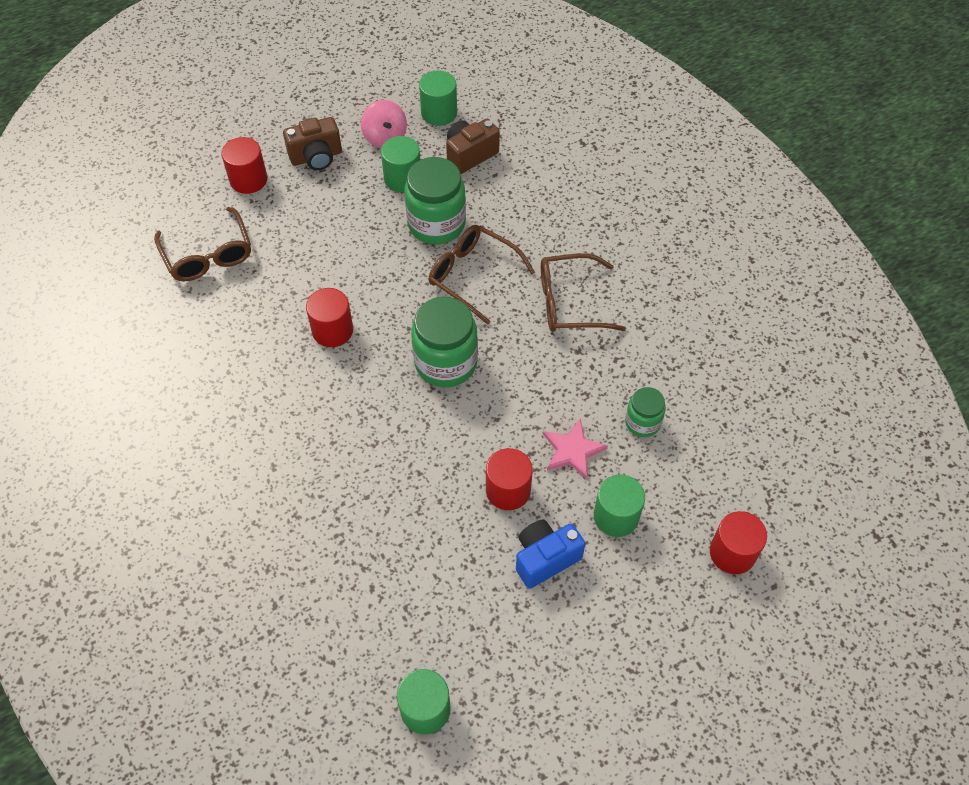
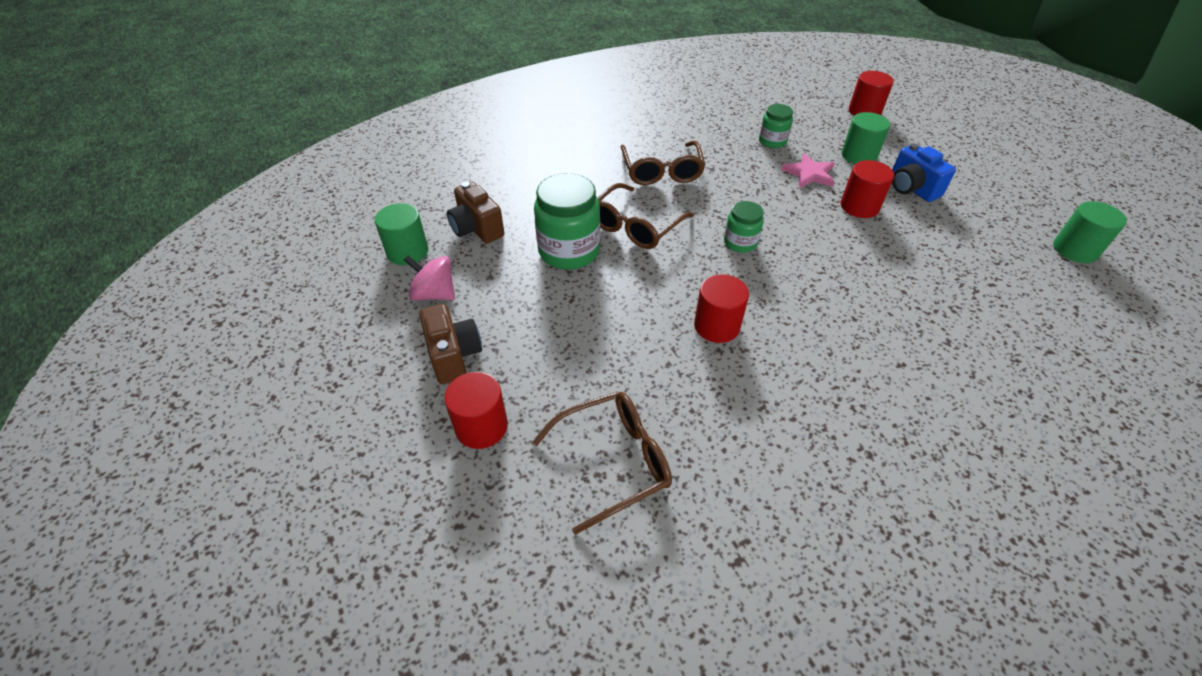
camera: 90 degrees left, 10 degrees down
pink spinning top [361,100,407,148] -> pink spinning top turned 135 degrees counterclockwise [404,256,455,300]
green cylinder [381,136,420,193] -> none
green jar [411,297,478,387] -> green jar [724,201,764,253], size x0.56

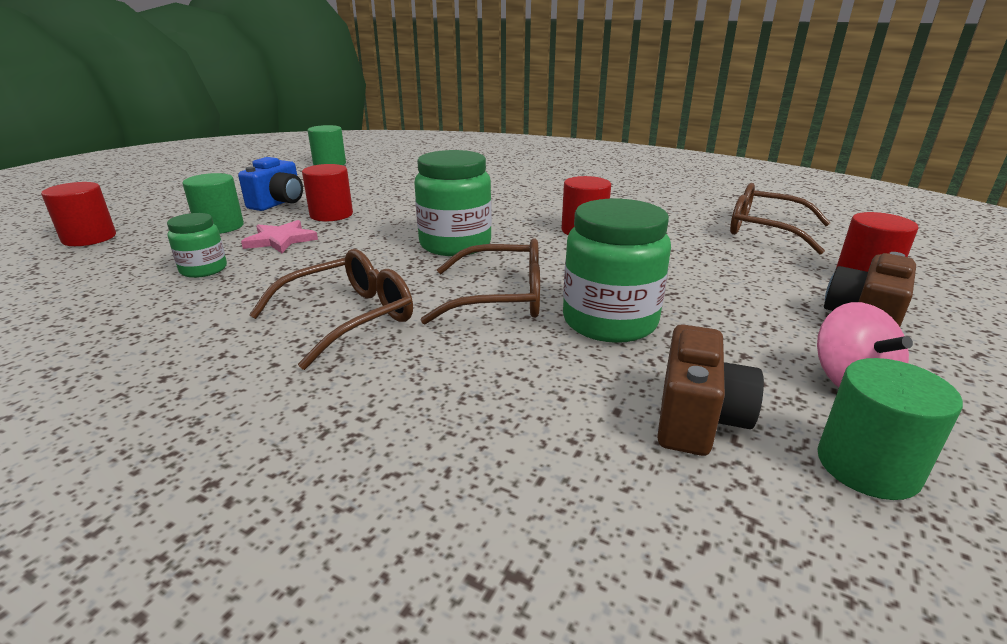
camera: 125 degrees left, 20 degrees down
green jar [724,201,764,253] -> green jar [414,150,492,256], size x1.80

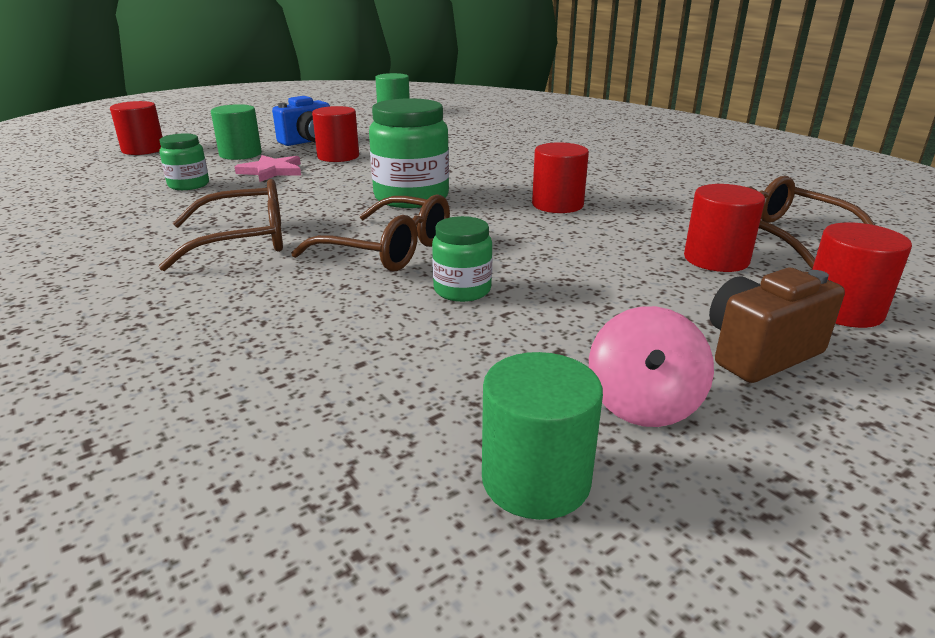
camera: 25 degrees right, 0 degrees up
green jar [563,199,671,343] -> green jar [432,216,492,302], size x0.56
brown camera [657,324,764,456] -> none
none -> red cylinder [684,184,765,272]

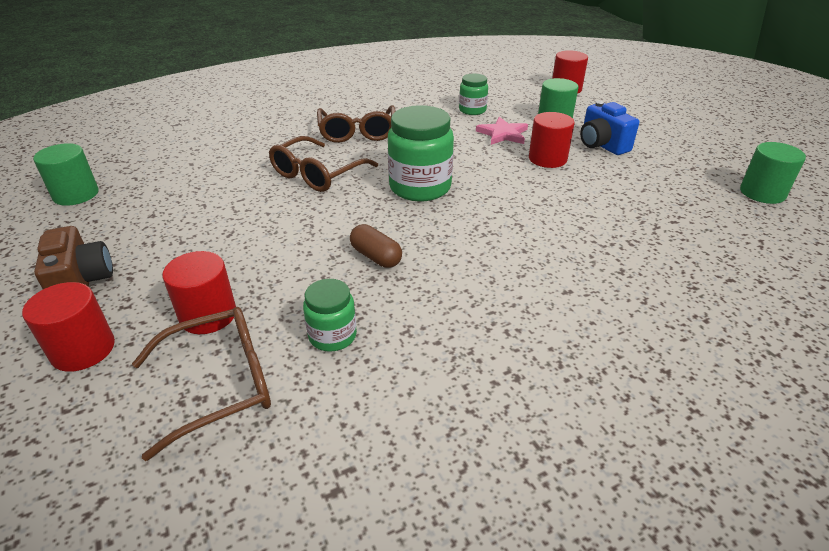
camera: 100 degrees right, 10 degrees up
green jar [432,216,492,302] -> green jar moved to [303,279,357,352]
red cylinder [532,142,589,213] -> brown capsule [350,224,402,268]
pink spinning top [589,306,714,427] -> none

